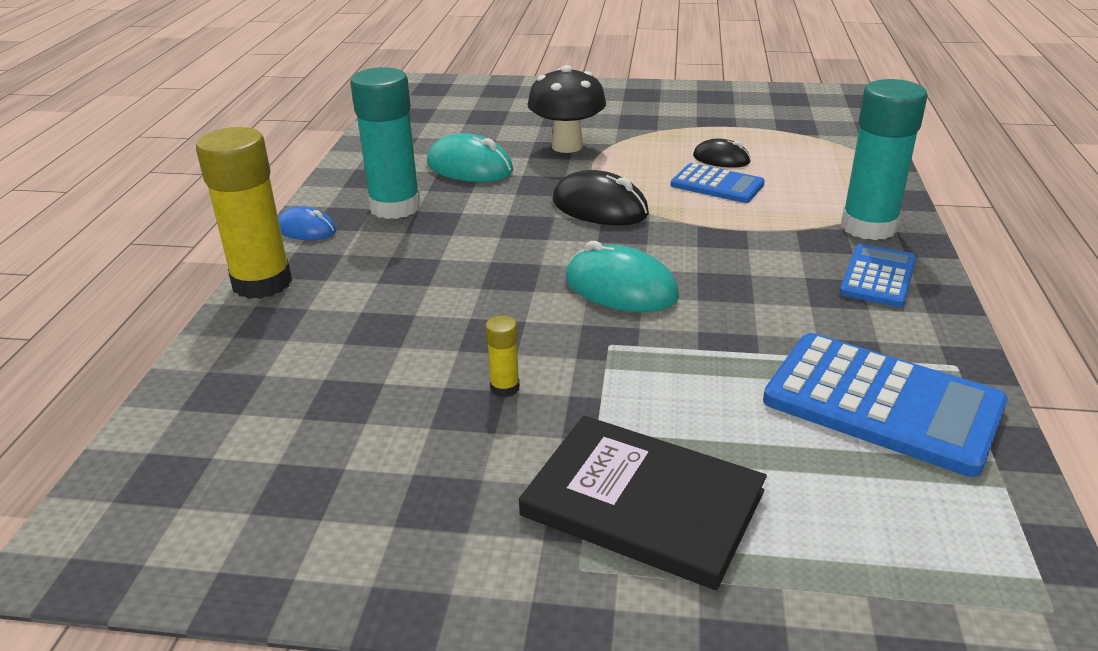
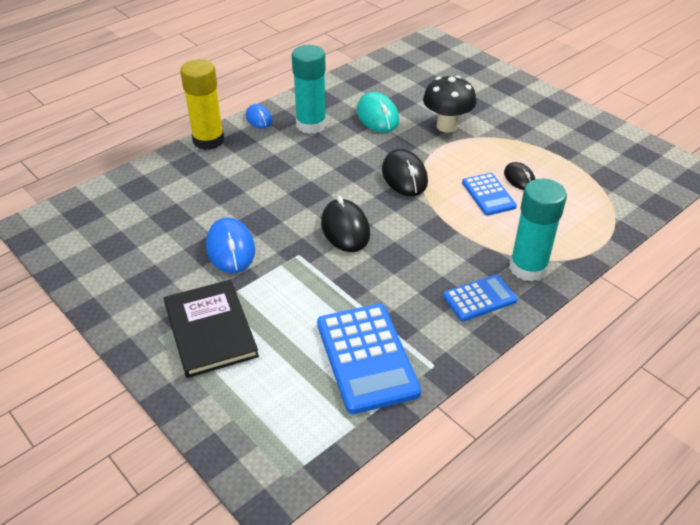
camera: 40 degrees right, 10 degrees up
yellow glue stick [485,315,520,397] -> blue mouse [206,218,255,273]
turquoise mouse [566,241,679,312] -> black mouse [321,196,370,252]

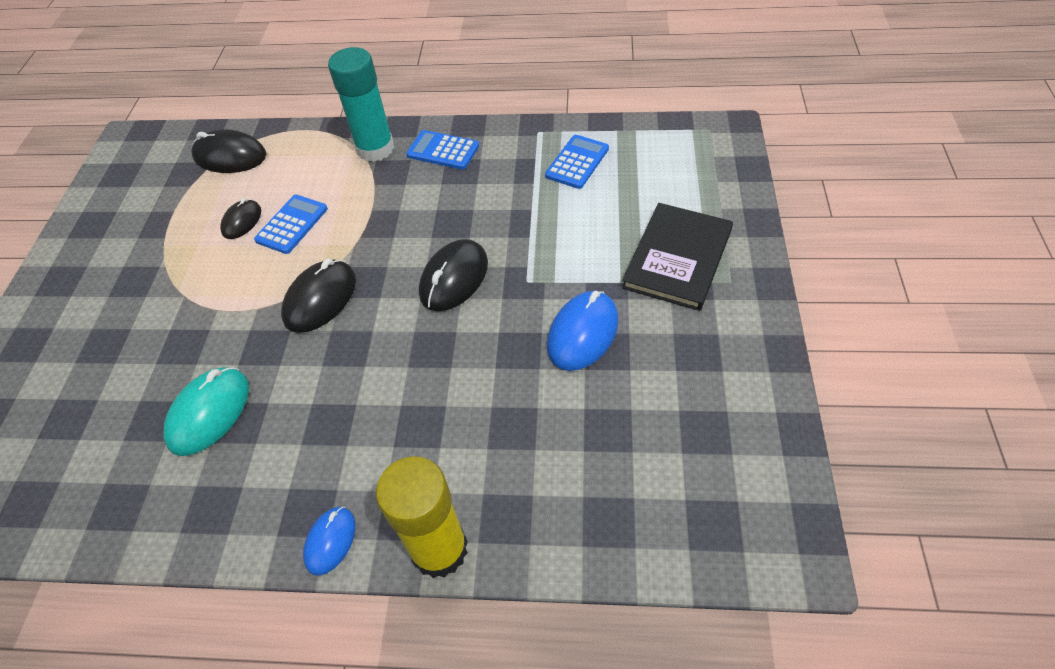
camera: 130 degrees left, 10 degrees up
turquoise glue stick [292,45,326,134] -> none
blue calculator [317,304,421,414] -> blue calculator [545,135,609,189], size x0.58
black mushroom [423,75,476,133] -> none
none -> black mouse [191,129,266,173]

